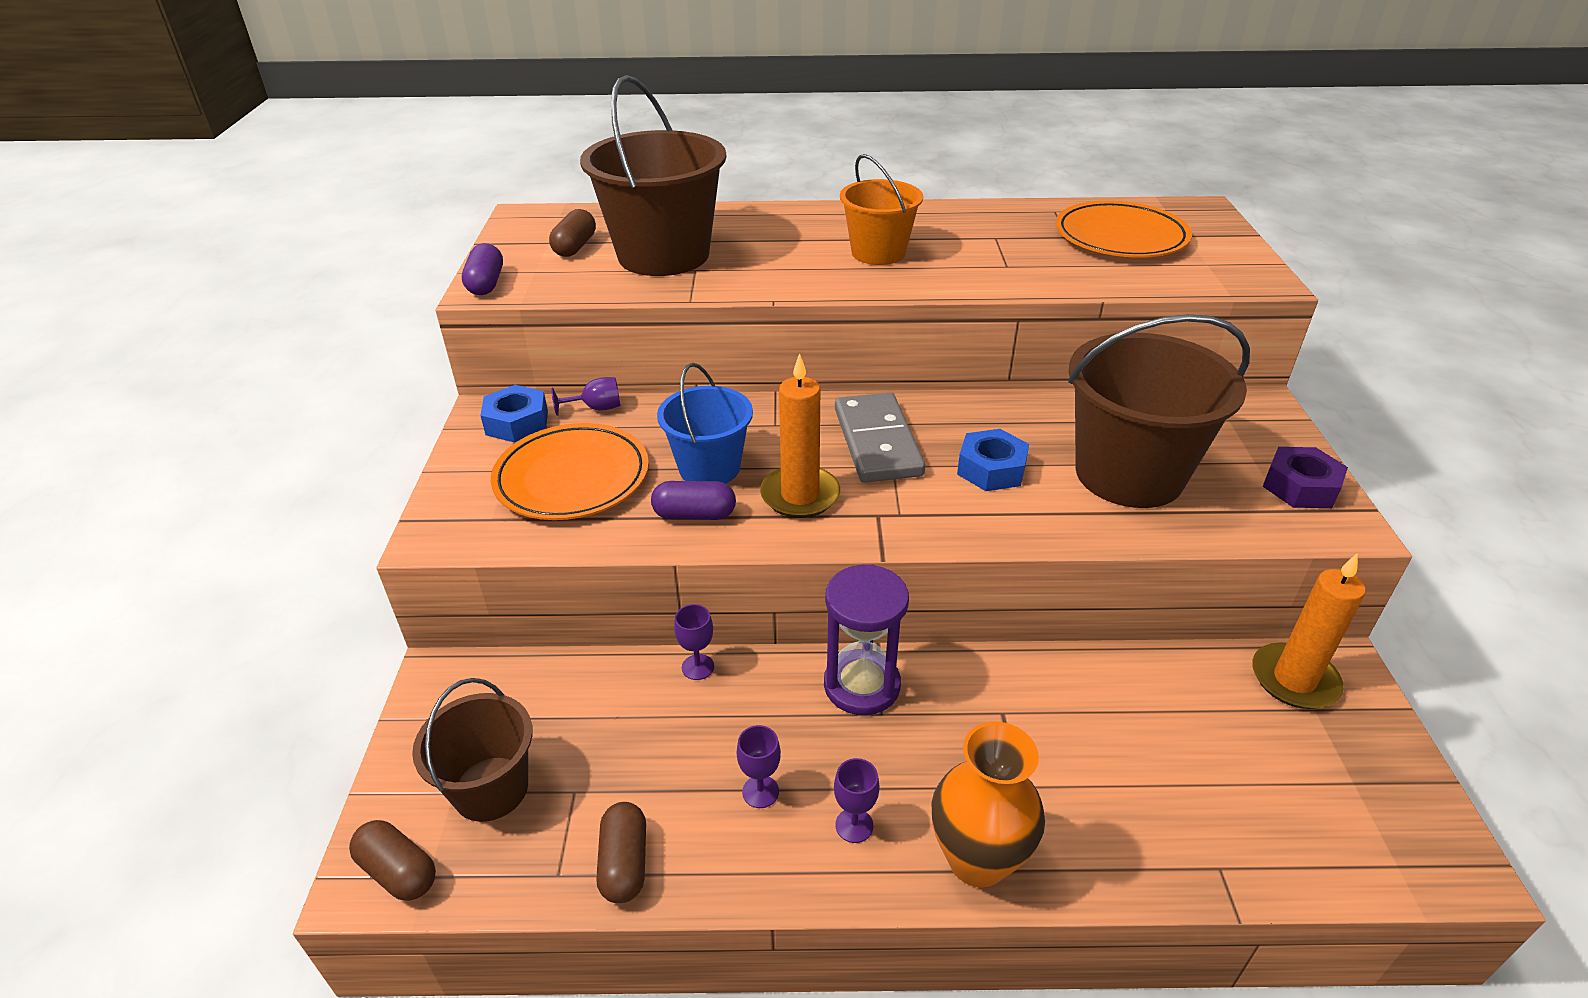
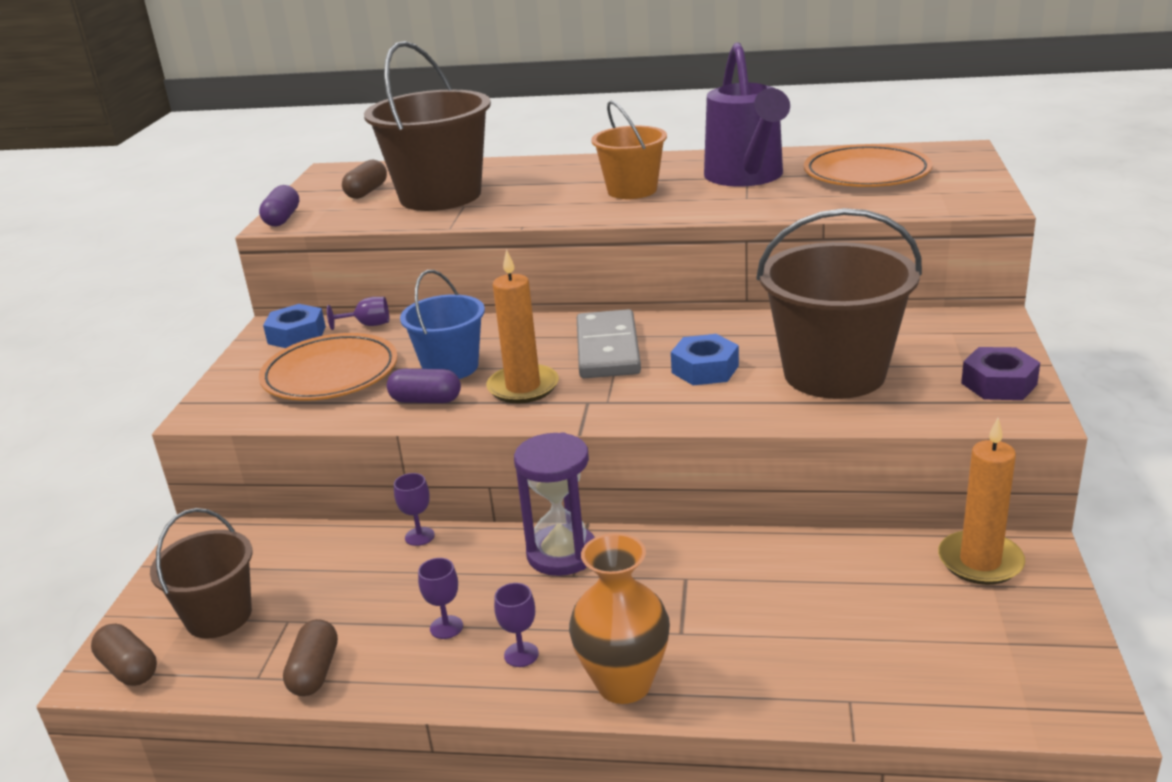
camera: 10 degrees right, 10 degrees down
none -> purple watering can [704,42,790,186]

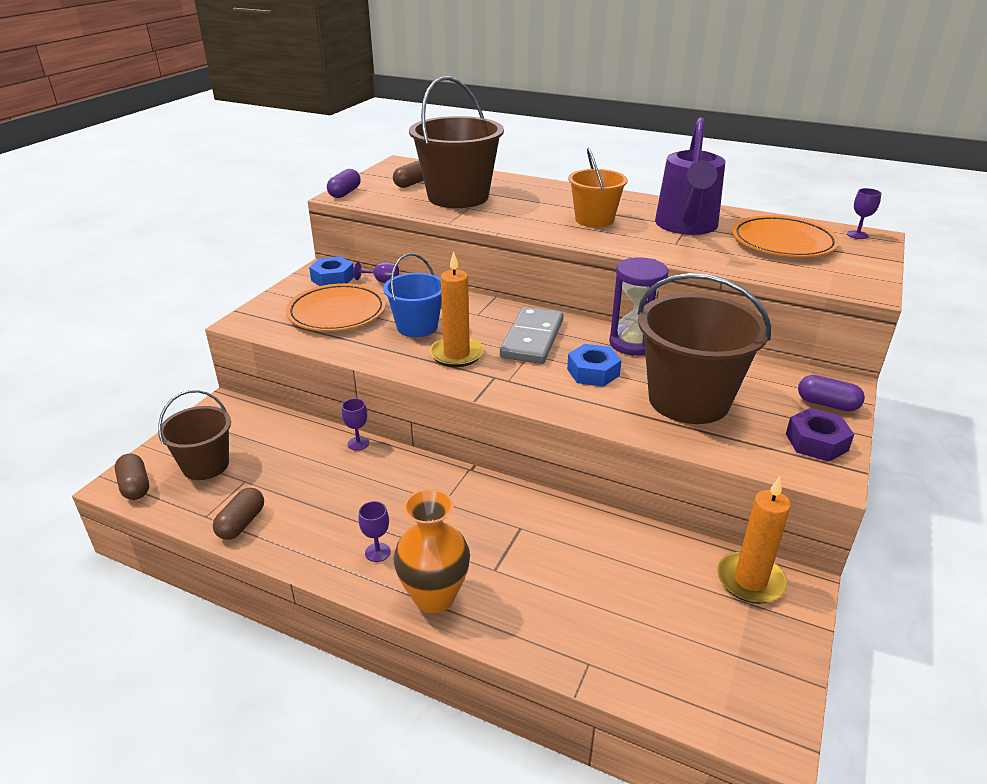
camera: 15 degrees right, 5 degrees up
purple capsule [387,369,461,403] -> purple capsule moved to [798,375,865,412]
purple goblet [418,558,463,639] -> purple goblet moved to [847,188,881,239]
purple hourglass [514,432,595,576] -> purple hourglass moved to [609,258,669,356]

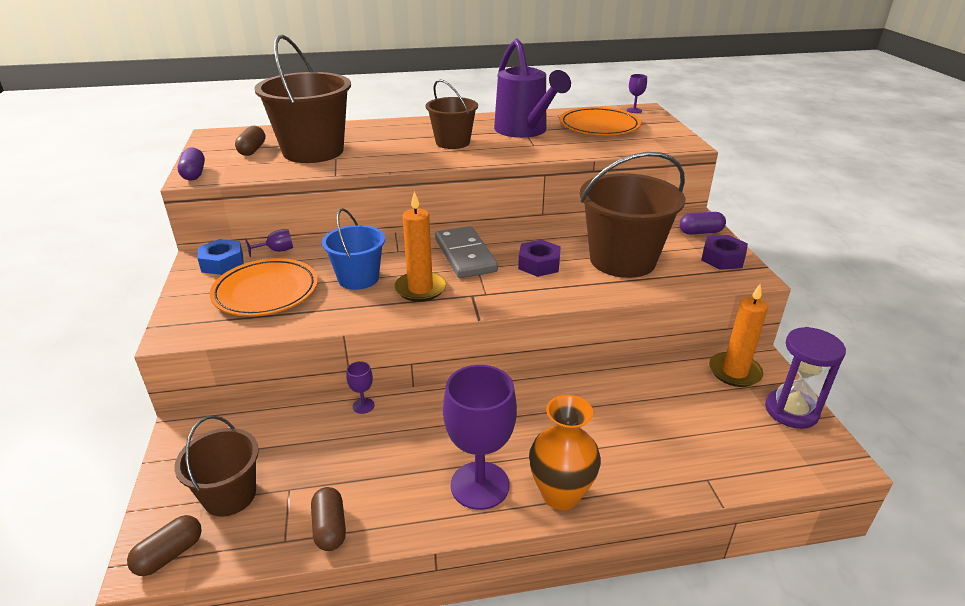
camera: 35 degrees left, 0 degrees up
brown capsule [115,454,149,500] -> brown capsule turned 75 degrees counterclockwise [127,515,202,576]
purple goblet [358,501,391,562] -> purple goblet [443,365,517,510], size x2.37
blue nut [567,344,622,387] -> purple nut [518,240,561,277]
orange bucket [568,148,628,228] -> brown bucket [426,79,478,149]
purple hourglass [609,258,669,356] -> purple hourglass moved to [765,327,846,429]

